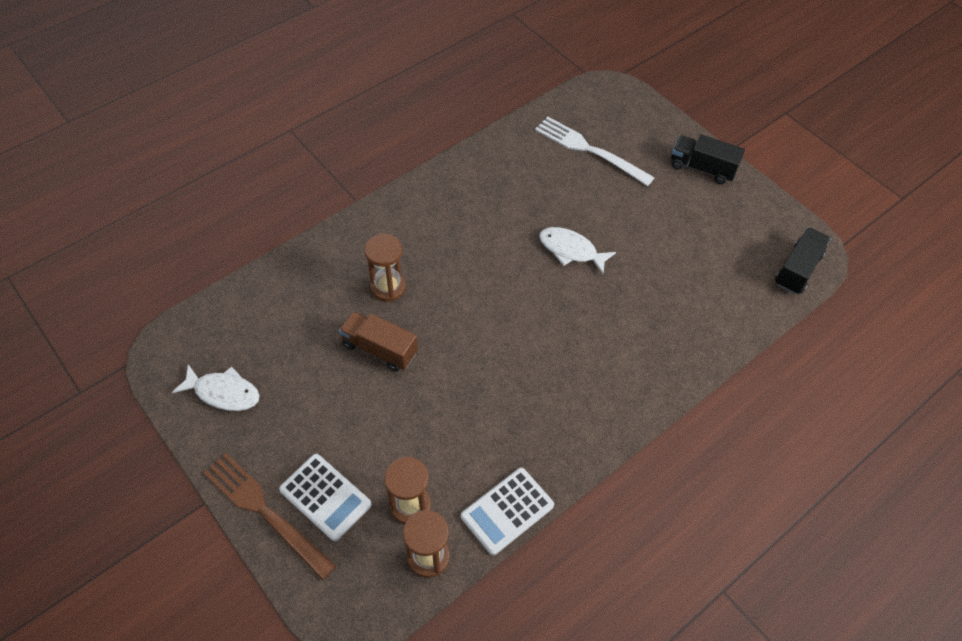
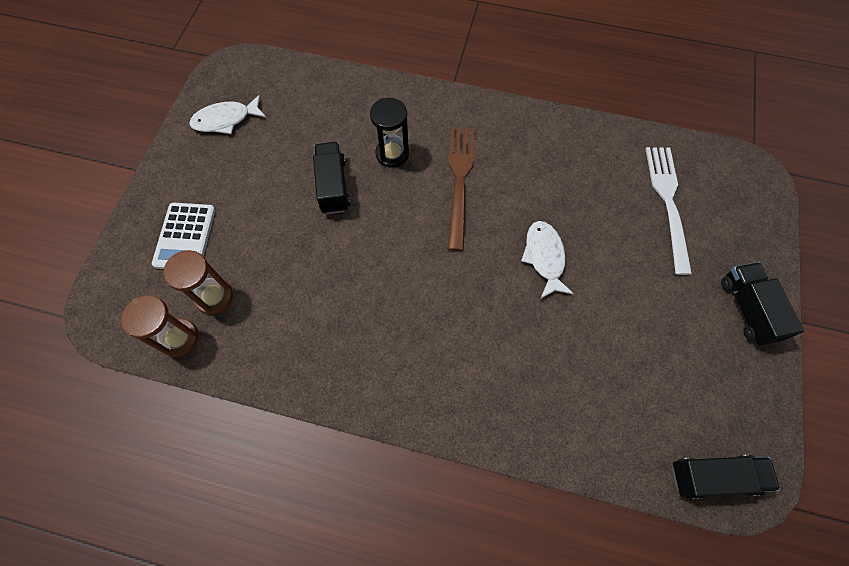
camera: 55 degrees right, 10 degrees up
white fish [172,364,260,411] -> white fish turned 90 degrees clockwise [189,95,266,134]
brown fork [203,453,336,580] -> brown fork moved to [448,127,475,251]
brown truck [339,311,418,372] -> black truck [313,142,350,214]
brown hourglass [364,234,406,302] -> black hourglass [370,98,409,168]
white calculator [461,468,554,555] -> none

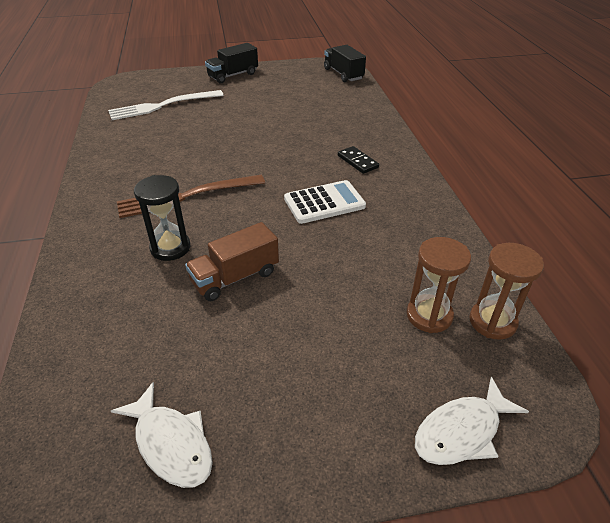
camera: 115 degrees left, 25 degrees down
white calculator [152,203,215,269] -> white calculator moved to [284,180,366,224]
black truck [313,142,350,214] -> brown truck [185,222,279,301]
white fish [521,221,574,299] -> white fish moved to [415,377,529,465]
none -> black domino [338,146,379,174]

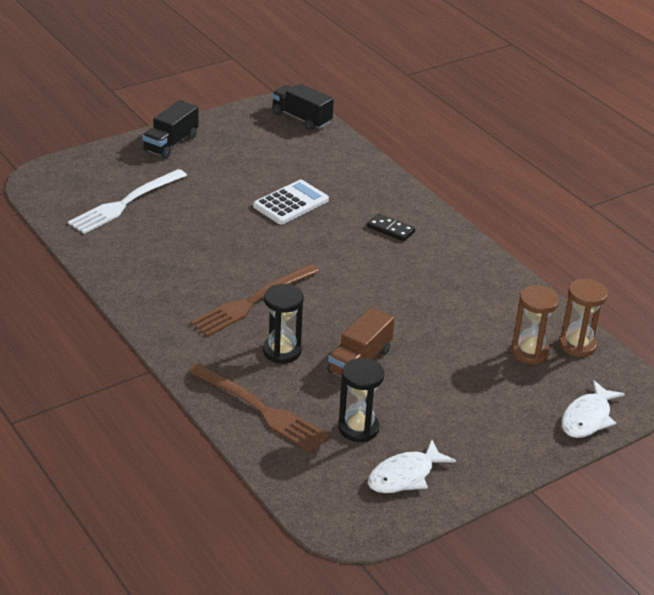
camera: 25 degrees left, 5 degrees down
white fish [111,382,213,488] -> white fish turned 120 degrees clockwise [368,440,456,493]
white calculator [284,180,366,224] -> white calculator moved to [253,180,329,224]
none -> brown fork [188,363,330,453]
none -> black hourglass [338,358,384,442]

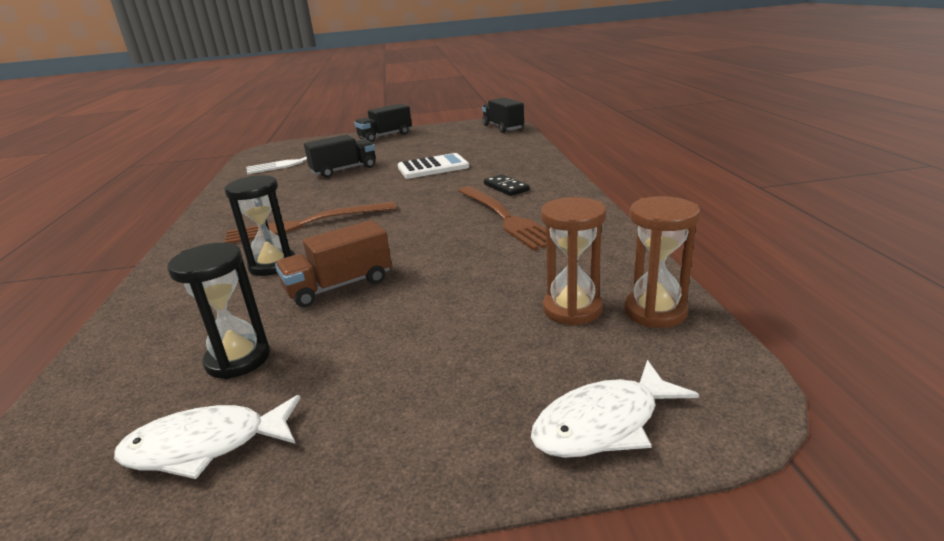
camera: 30 degrees right, 10 degrees down
brown fork [188,363,330,453] -> brown fork moved to [458,186,546,251]
none -> black truck [304,135,376,178]

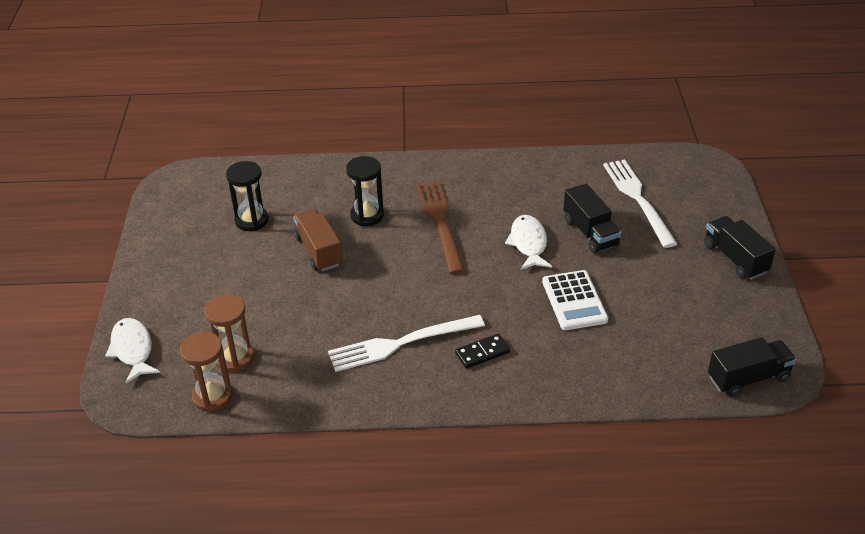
camera: 95 degrees right, 15 degrees up
white fish [114,395,300,479] -> white fish moved to [505,215,552,270]
brown fork [458,186,546,251] -> white fork [328,315,485,372]

